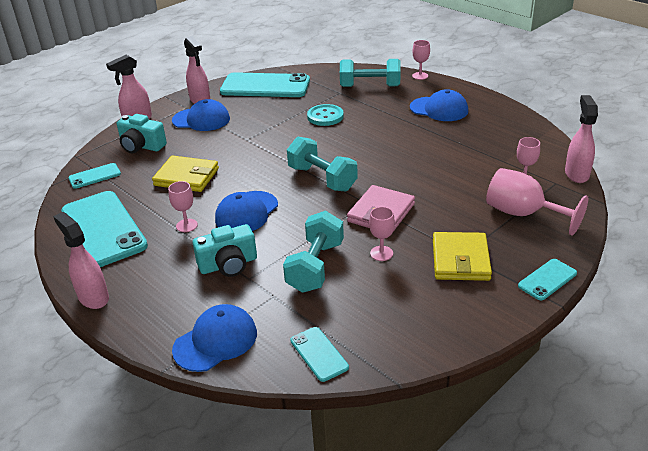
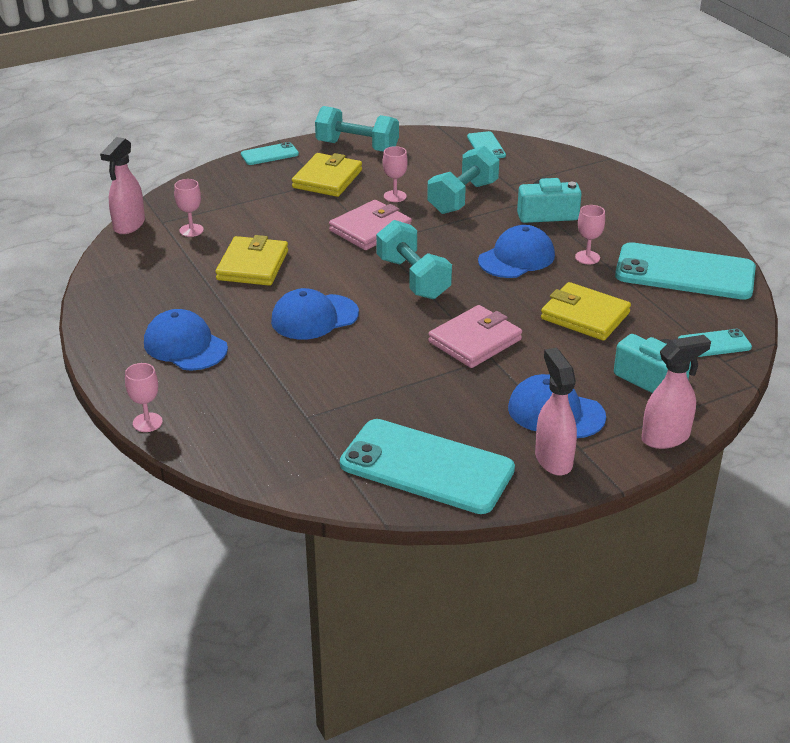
camera: 165 degrees left, 0 degrees up
pink spray bottle [53,212,109,309] -> none
turquoise phone [61,191,148,267] -> turquoise phone turned 60 degrees counterclockwise [615,242,756,300]
blue cap [172,304,257,372] -> blue cap moved to [271,288,359,340]
turquoise button [307,104,344,126] -> none
turquoise dumbbell [340,59,401,87] -> turquoise dumbbell moved to [315,106,399,152]
pink goblet [486,168,588,236] -> none
none -> yellow wallet [215,235,288,286]
none -> pink wallet [428,305,522,368]

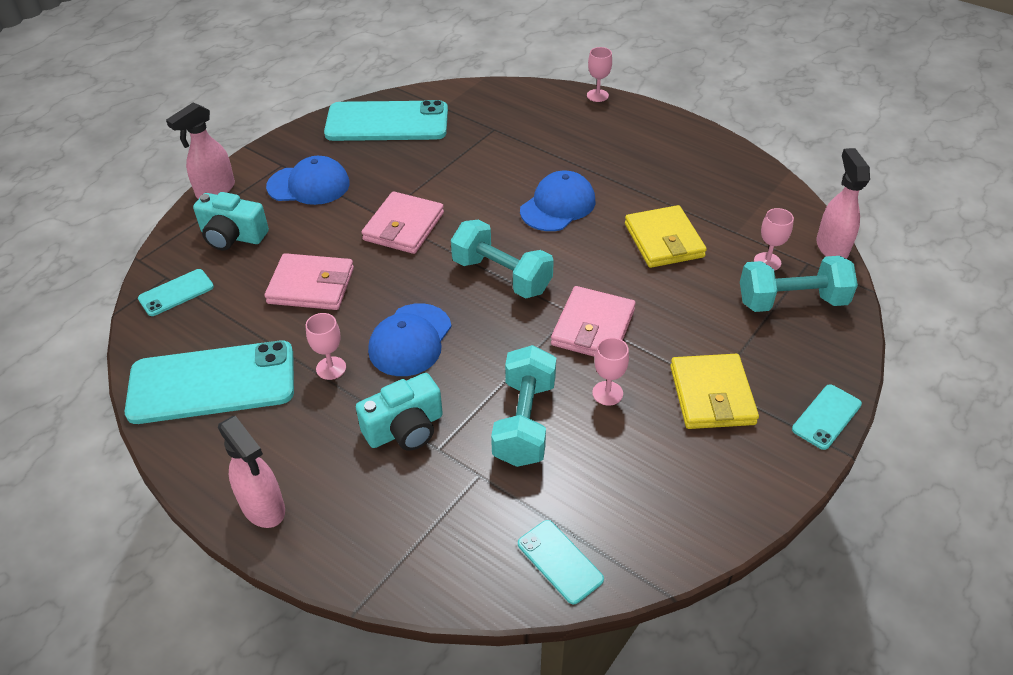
camera: 155 degrees right, 10 degrees up
blue cap [144,309,228,370] -> none
turquoise dumbbell [315,106,399,152] -> turquoise dumbbell moved to [740,256,858,312]
pink spray bottle [535,348,577,476] -> pink spray bottle moved to [218,416,285,528]
yellow wallet [541,282,631,341] -> pink wallet [265,253,354,310]

